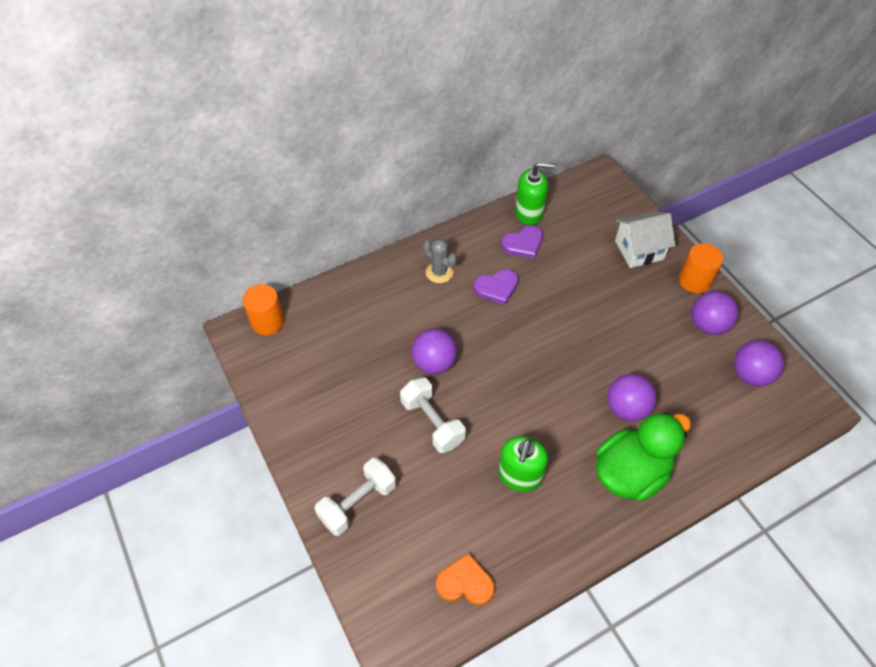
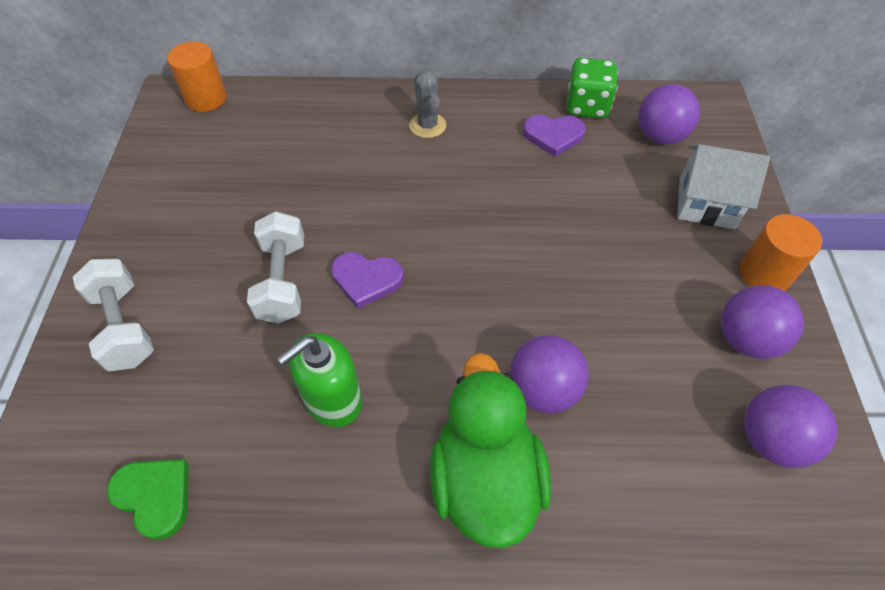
camera: 30 degrees right, 0 degrees up
white dumbbell [315,458,396,536] -> white dumbbell turned 75 degrees clockwise [73,259,154,371]
purple ball [412,328,457,374] -> purple ball moved to [638,84,700,144]
orange heart [436,553,494,605] -> green heart [107,459,189,540]
purple heart [474,269,518,305] -> purple heart moved to [331,252,403,309]
green soap dispenser [515,162,554,225] -> green dice [566,58,618,118]
green duck [596,412,691,502] -> green duck turned 90 degrees counterclockwise [430,353,551,549]

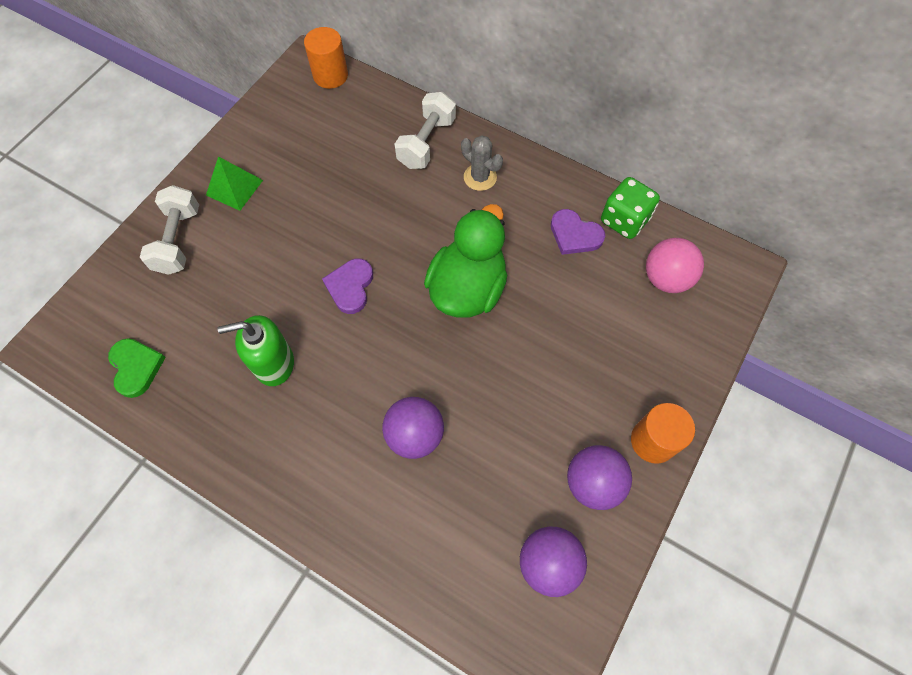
camera: 30 degrees right, 10 degrees up
white dumbbell [247,211,304,323] -> white dumbbell moved to [395,92,456,169]
purple heart [331,252,403,309] -> purple heart turned 60 degrees clockwise [322,259,373,314]
grey cactus [409,70,446,138] -> grey cactus turned 60 degrees counterclockwise [461,135,503,191]
green duck [430,353,551,549] -> green duck moved to [424,204,507,318]
purple ball [638,84,700,144] -> pink ball [646,238,704,293]
white house [677,144,770,229] -> none
none -> green pyramid [206,156,263,211]

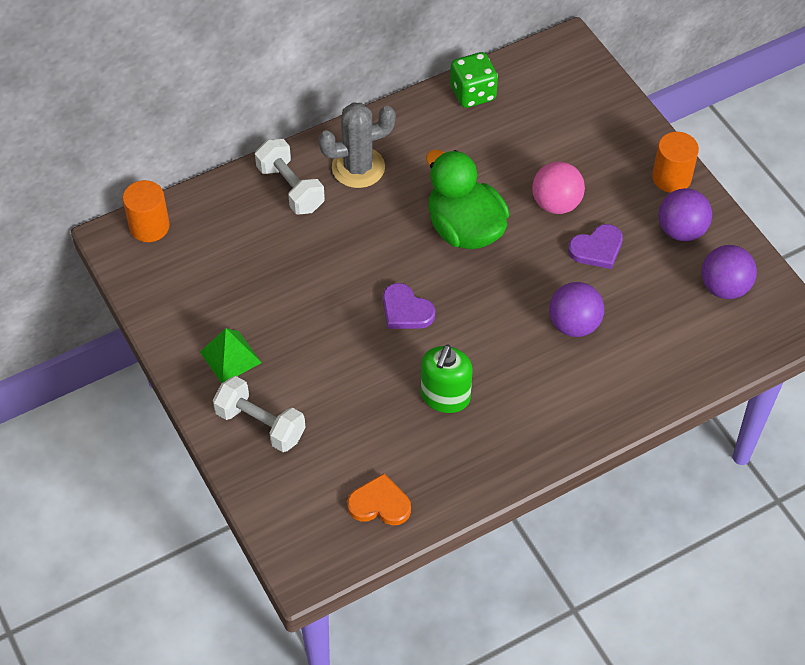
camera: 60 degrees left, 10 degrees down
green heart [108,338,166,398] -> orange heart [347,473,411,525]
grey cactus [461,135,503,191] -> grey cactus [318,102,396,188], size x1.56
purple heart [551,209,605,255] -> purple heart moved to [568,224,623,269]
pink ball [646,238,704,293] -> pink ball moved to [532,161,585,214]

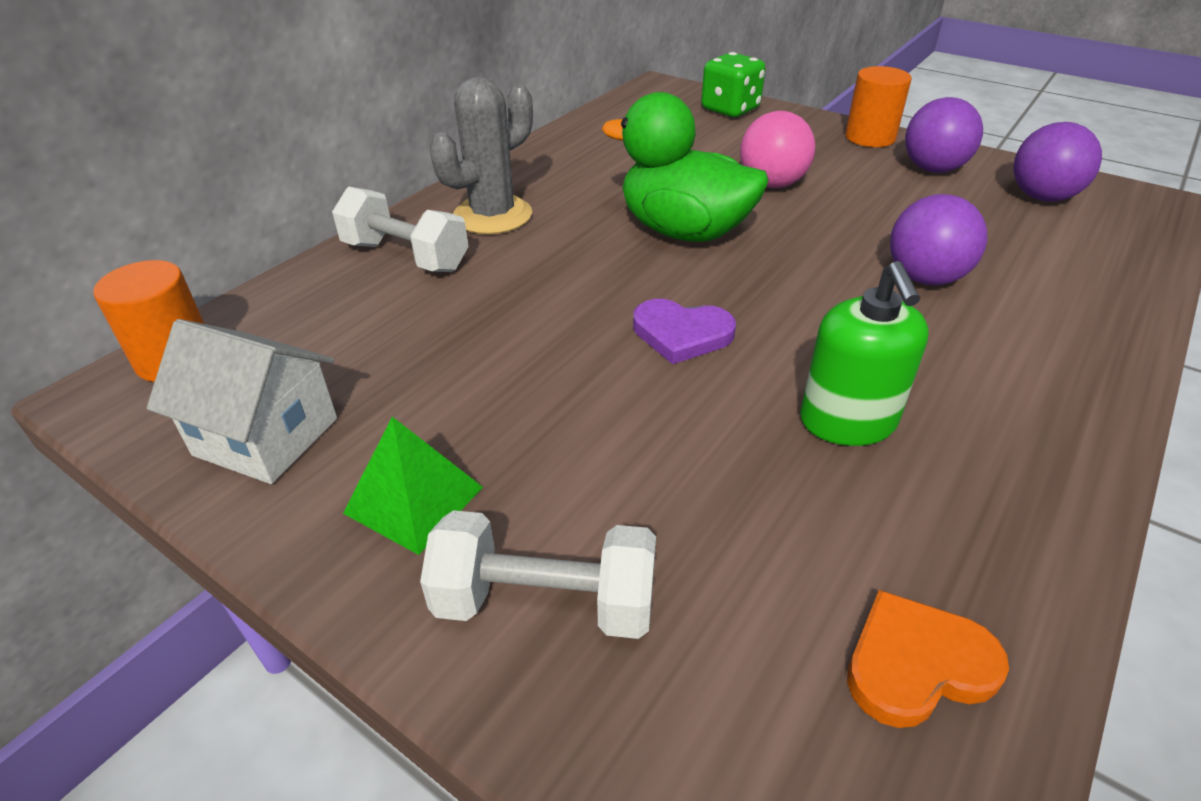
camera: 25 degrees left, 15 degrees down
green dice [450,52,498,108] -> green dice moved to [701,52,765,118]
purple heart [568,224,623,269] -> none
none -> white house [147,319,337,484]

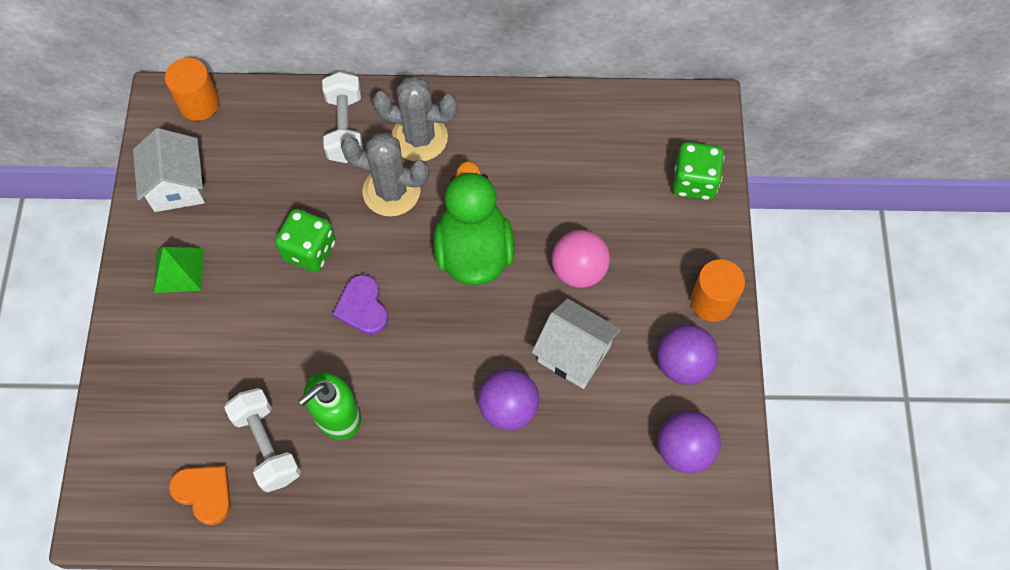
camera: 55 degrees right, 25 degrees up
white dumbbell [420,510,656,639] -> white dumbbell moved to [224,388,301,492]
none -> green dice [275,209,335,272]
none -> grey cactus [341,133,429,217]
none -> white house [532,298,621,389]

